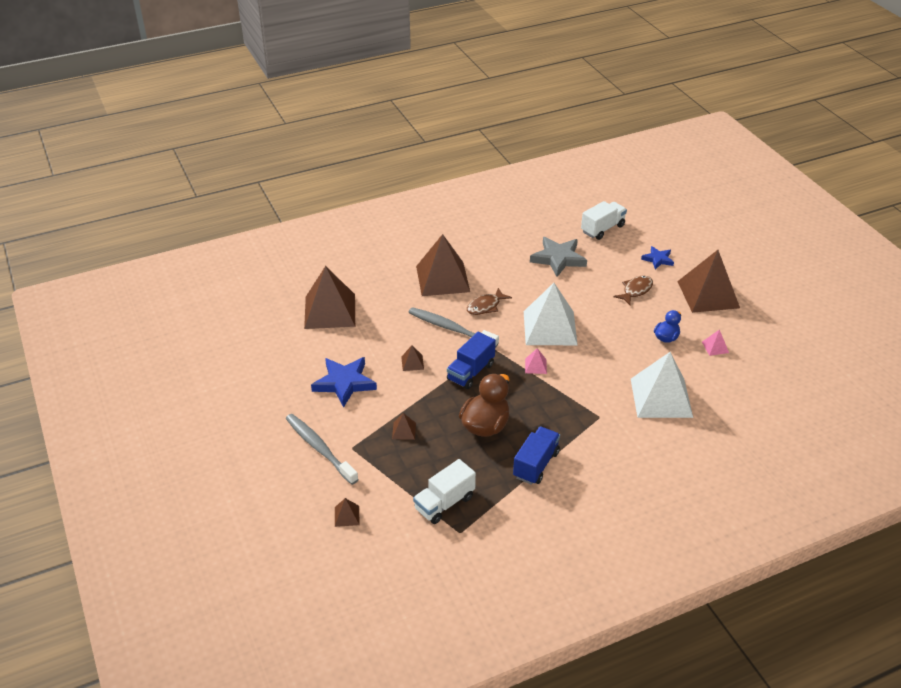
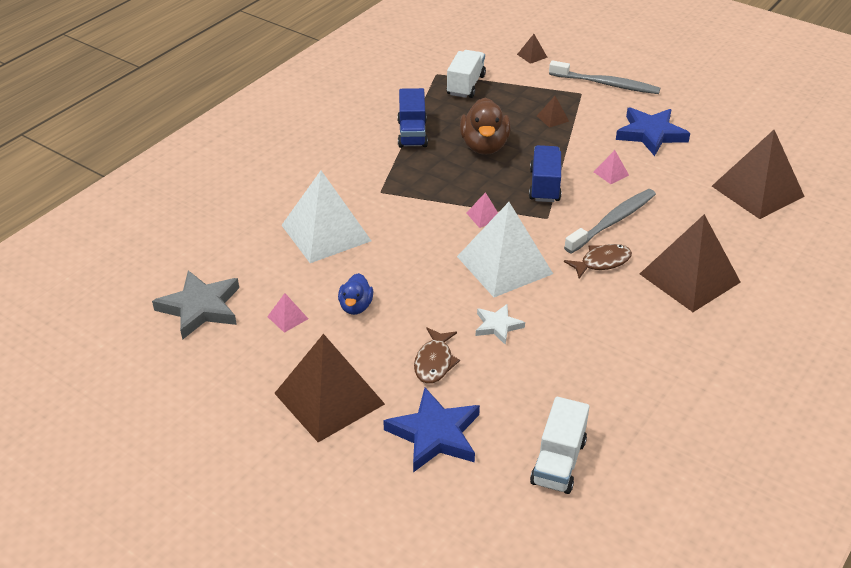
camera: 150 degrees right, 0 degrees up
brown pyramid [401,345,424,371] -> pink pyramid [594,150,629,184]
grey toothbrush [408,307,499,348] -> grey toothbrush turned 45 degrees counterclockwise [564,189,656,253]
brown fish [467,288,512,315] -> brown fish turned 45 degrees clockwise [564,244,632,279]
grey star [530,237,587,277] -> grey star moved to [152,270,239,340]
blue star [641,246,674,269] -> blue star [383,388,480,472], size x1.74
none -> white star [476,304,525,345]

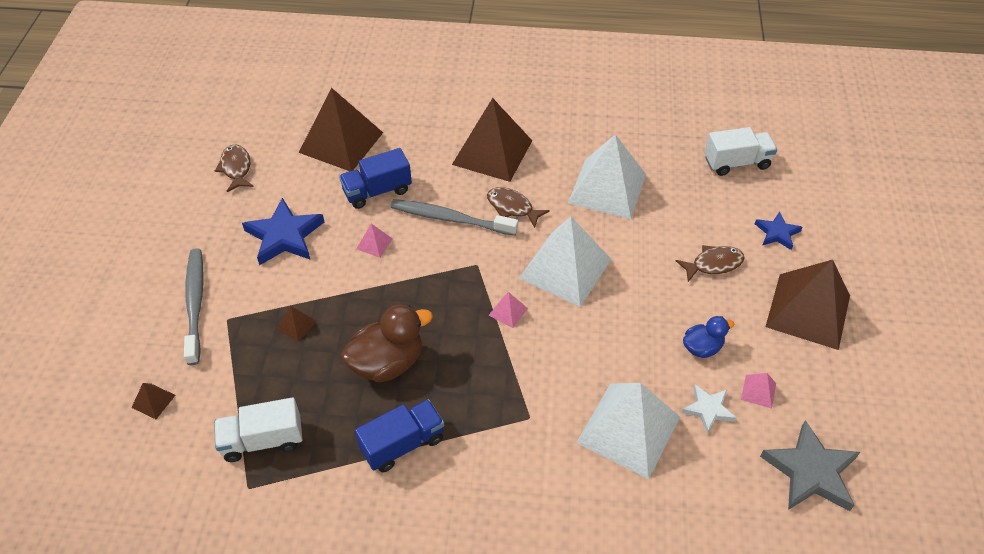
camera: 120 degrees left, 10 degrees up
blue star [383,388,480,472] -> blue star [755,212,802,250], size x0.57
white star [476,304,525,345] -> white star moved to [682,384,736,434]
blue truck [529,145,562,202] -> blue truck moved to [339,148,412,209]
none -> brown fish [215,145,254,192]
none -> white pyramid [568,134,646,219]

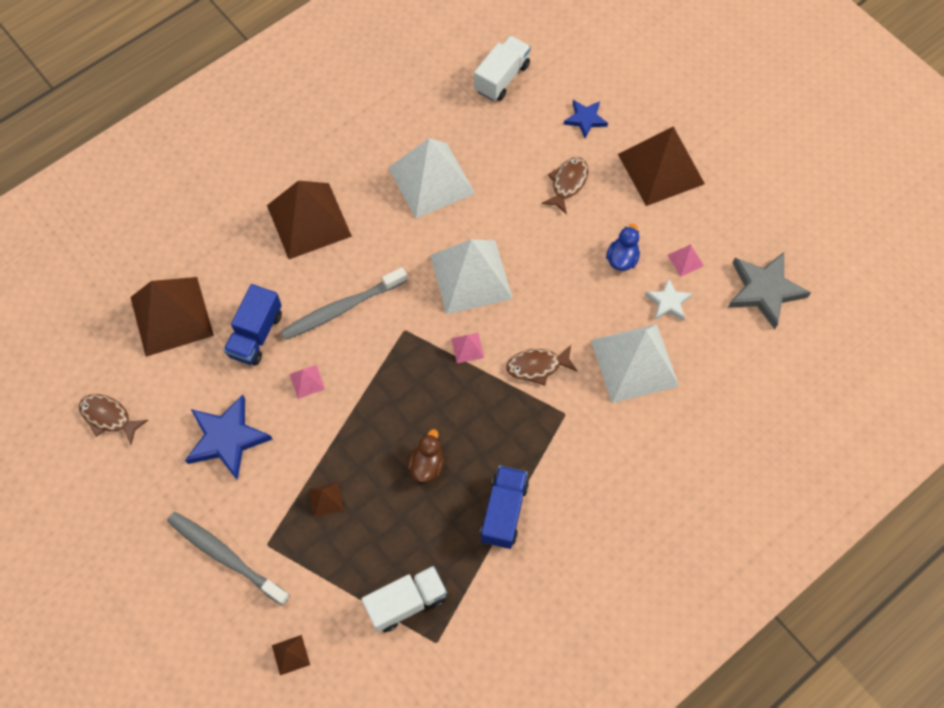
camera: 45 degrees left, 15 degrees up
white truck [214,397,302,462] -> white truck turned 150 degrees counterclockwise [361,566,447,632]
brown duck [341,305,433,383] -> brown duck [408,429,444,482], size x0.57
brown fish [487,187,550,228] -> brown fish moved to [506,345,577,386]

